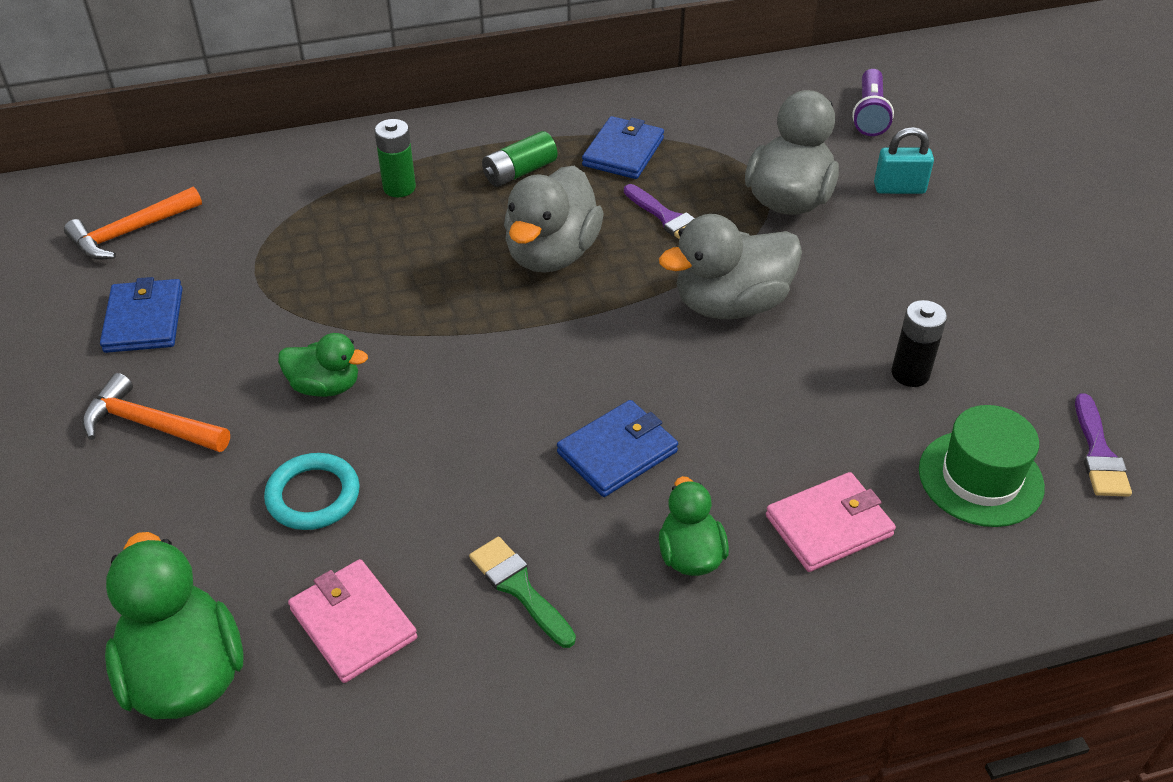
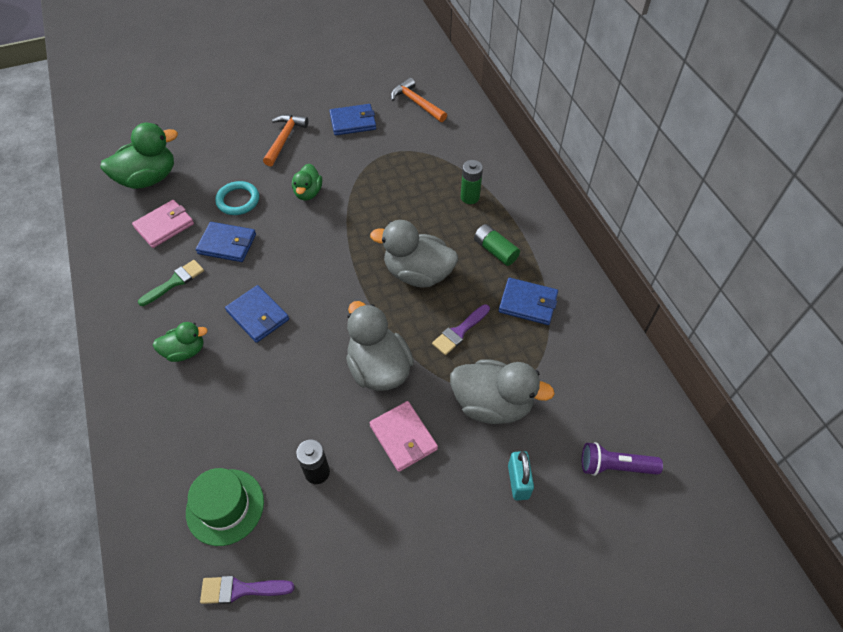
camera: 85 degrees right, 10 degrees up
pink wallet [766,472,896,572] -> pink wallet moved to [369,401,438,472]
none -> blue wallet [196,222,256,262]

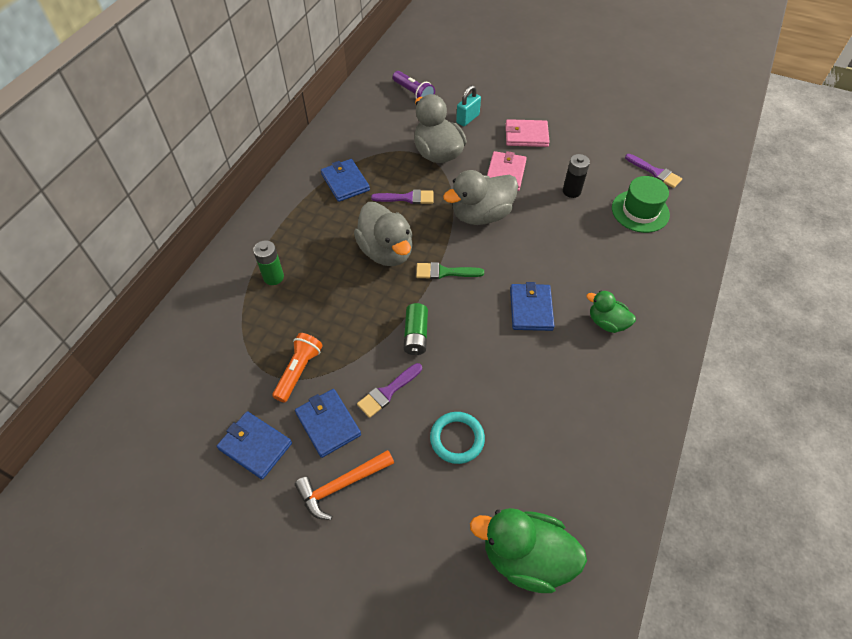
camera: 135 degrees left, 0 degrees up
pink wallet [132,200,194,248] -> pink wallet moved to [505,119,550,147]
green brush [138,260,204,306] -> green brush moved to [416,262,484,279]
blue wallet [196,222,256,262] -> blue wallet moved to [295,389,361,458]
green duck [292,164,322,201] -> purple brush [357,363,422,418]
grey duck [346,301,414,391] -> grey duck turned 45 degrees clockwise [443,170,518,225]
orange hammer [391,78,447,122] -> none
green battery [474,224,520,266] -> green battery moved to [404,303,428,355]
none -> orange flashlight [272,333,323,403]

